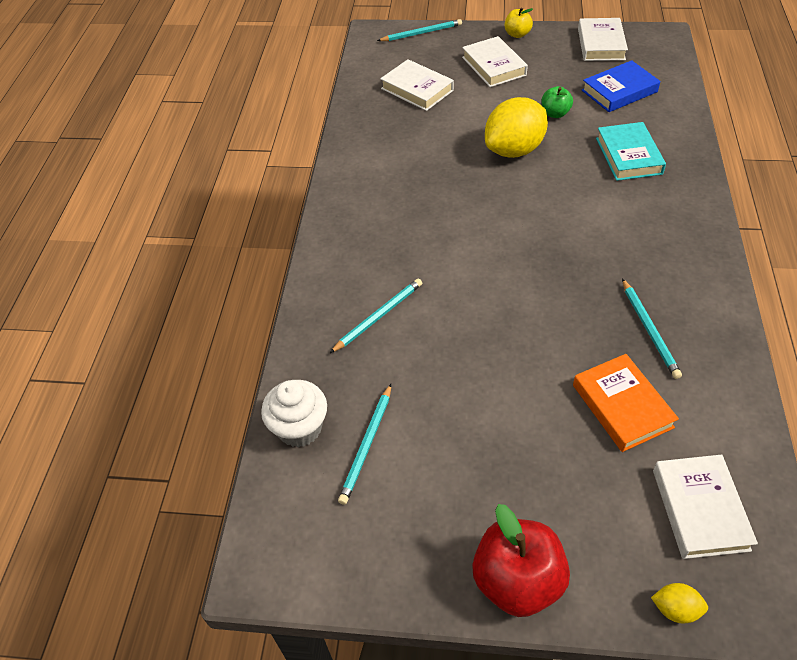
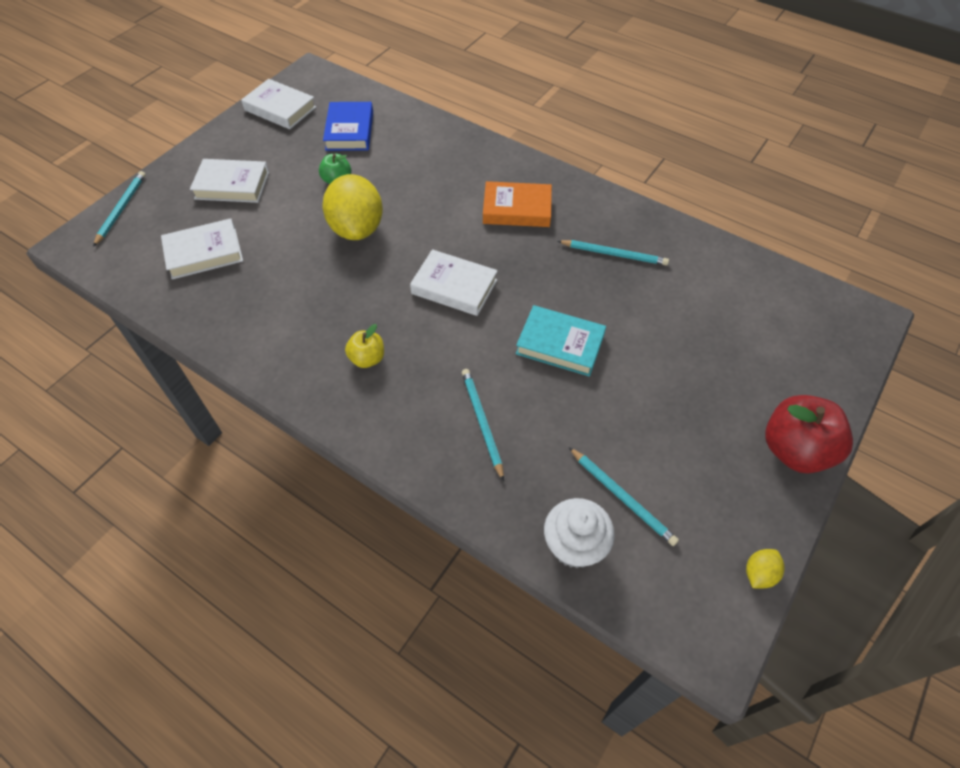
camera: 65 degrees left, 5 degrees up
yellow apple [505,8,533,38] -> yellow apple moved to [345,324,384,368]
orange book [573,354,679,452] -> orange book moved to [483,181,552,227]
turquoise book [596,122,666,181] -> turquoise book moved to [516,305,606,377]
yellow lemon [651,583,708,623] -> yellow lemon moved to [746,549,785,588]
white book [653,454,758,559] -> white book moved to [410,249,498,316]

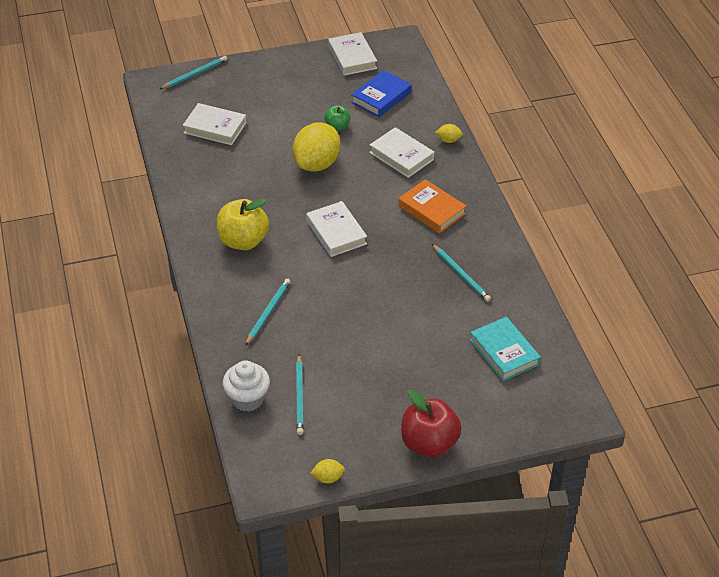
camera: 40 degrees right, 10 degrees down
white book [190,159,269,203] -> white book moved to [369,127,434,178]
yellow apple [345,324,384,368] -> yellow apple [217,199,269,250], size x1.86
turquoise book [516,305,606,377] -> turquoise book moved to [470,317,541,381]
none -> yellow lemon [435,124,463,143]

